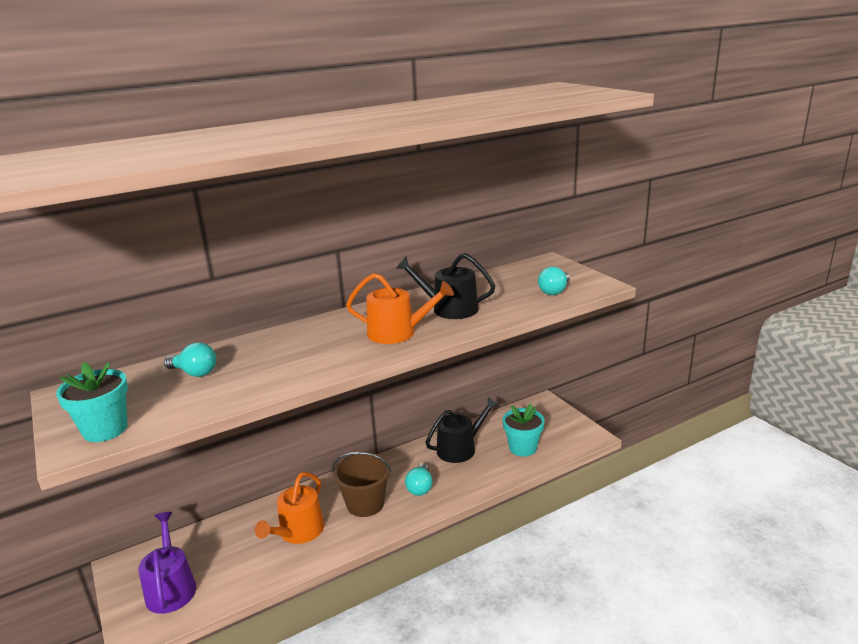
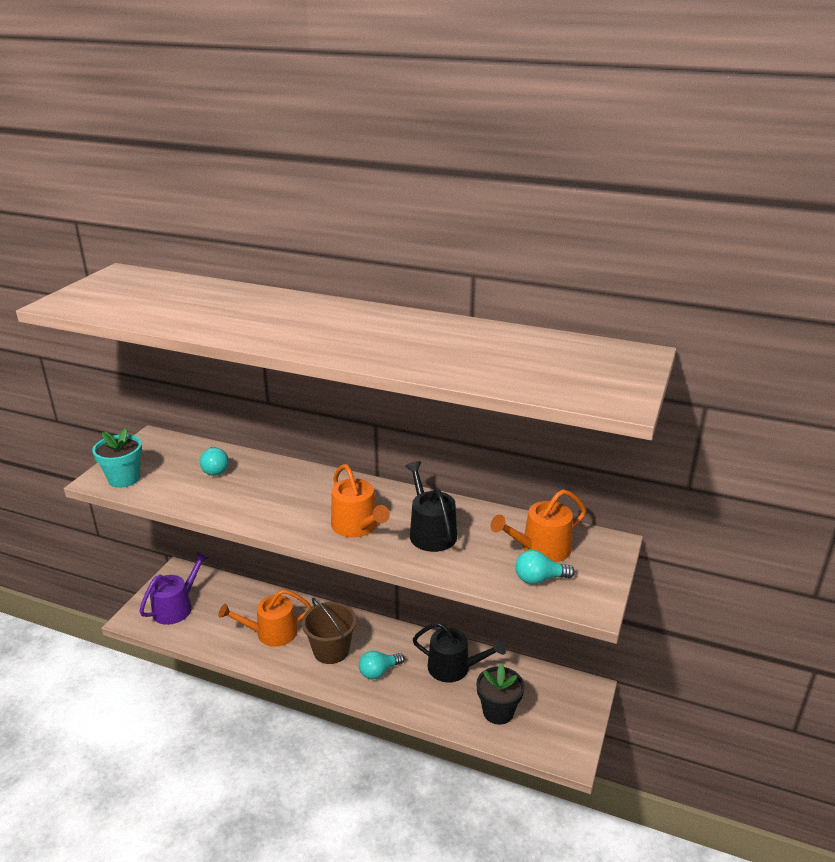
camera: 50 degrees right, 5 degrees up
turquoise flower pot [503,404,545,457] -> black flower pot [476,663,524,725]
none -> orange watering can [490,489,586,562]

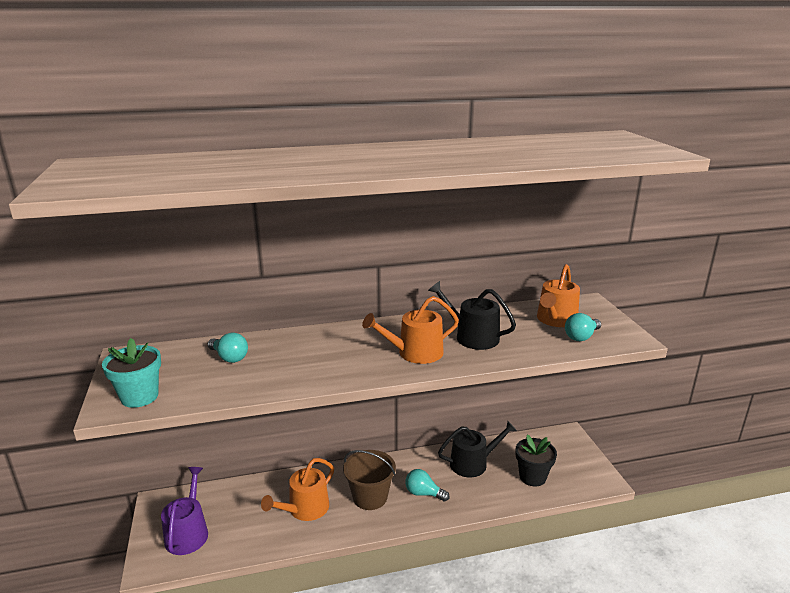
camera: 35 degrees left, 5 degrees down
orange watering can [331,464,390,537] -> orange watering can turned 135 degrees clockwise [362,296,459,364]
turquoise light bulb [359,651,405,680] -> turquoise light bulb turned 90 degrees clockwise [405,469,449,502]

